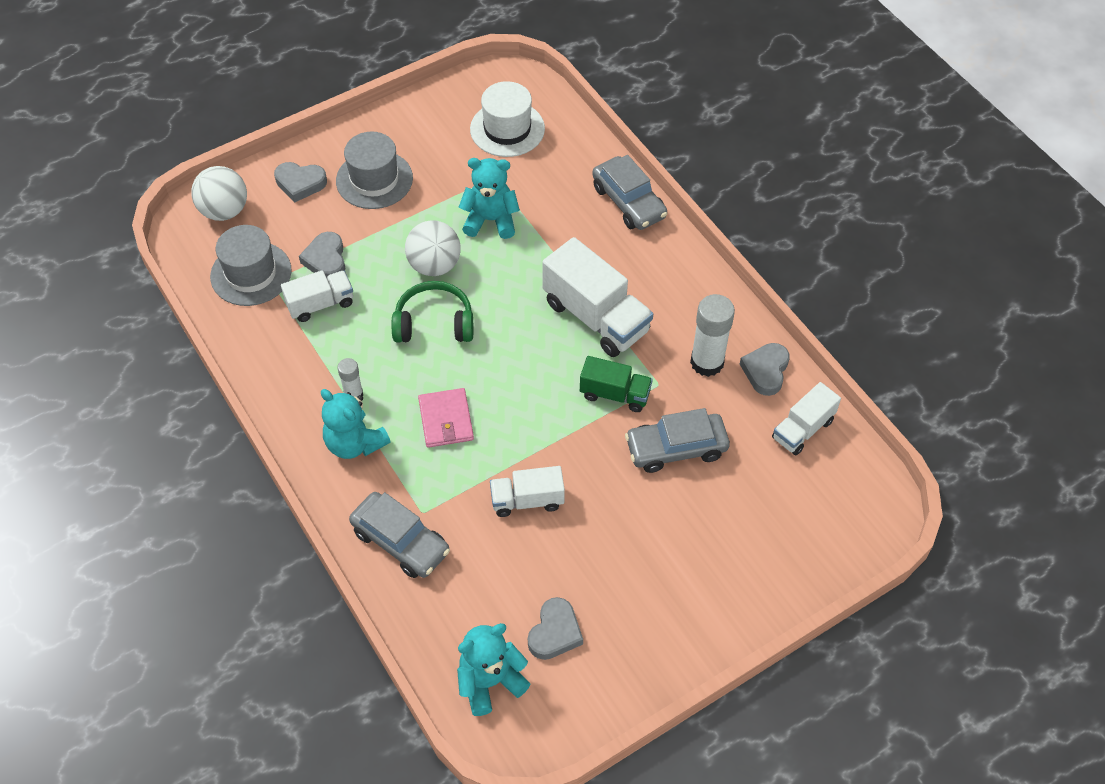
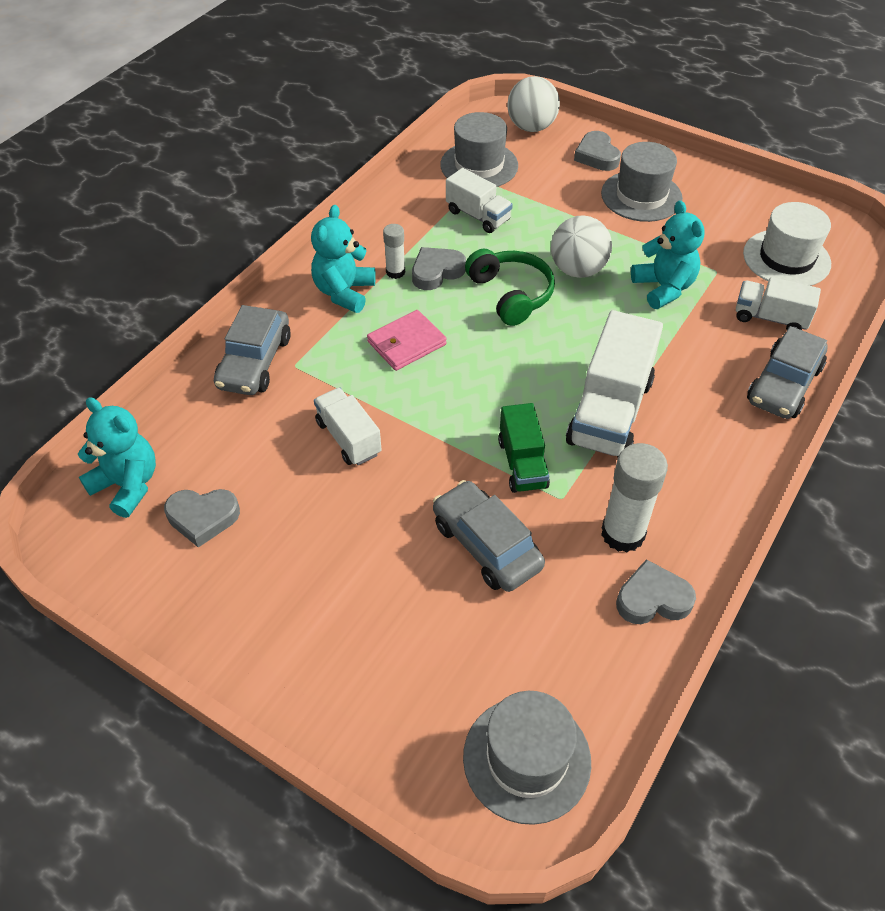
camera: 65 degrees right, 5 degrees down
grey heart [299,232,345,278] -> grey heart moved to [412,247,466,290]
white truck [772,382,841,455] -> white truck moved to [736,277,821,330]
none -> grey hat [463,691,591,825]

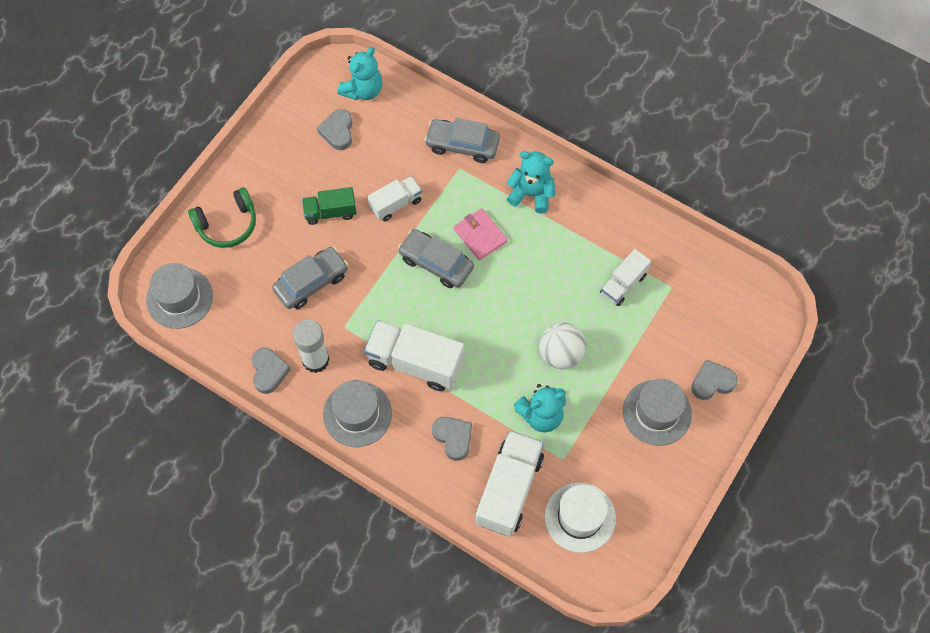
camera: 90 degrees right, 15 degrees up
white glue stick [383,224,405,279] -> none
grey heart [412,247,466,290] -> grey heart moved to [432,417,472,461]
grey hat [440,112,518,187] -> grey hat moved to [323,380,392,447]
green headphones [465,249,555,326] -> green headphones moved to [188,187,256,248]
green truck [498,403,550,493] -> green truck moved to [302,187,356,225]
white ball [507,76,560,132] -> none
white truck [736,277,821,330] -> white truck [476,430,544,537], size x1.71
grey car [747,326,828,419] -> grey car moved to [398,229,474,288]

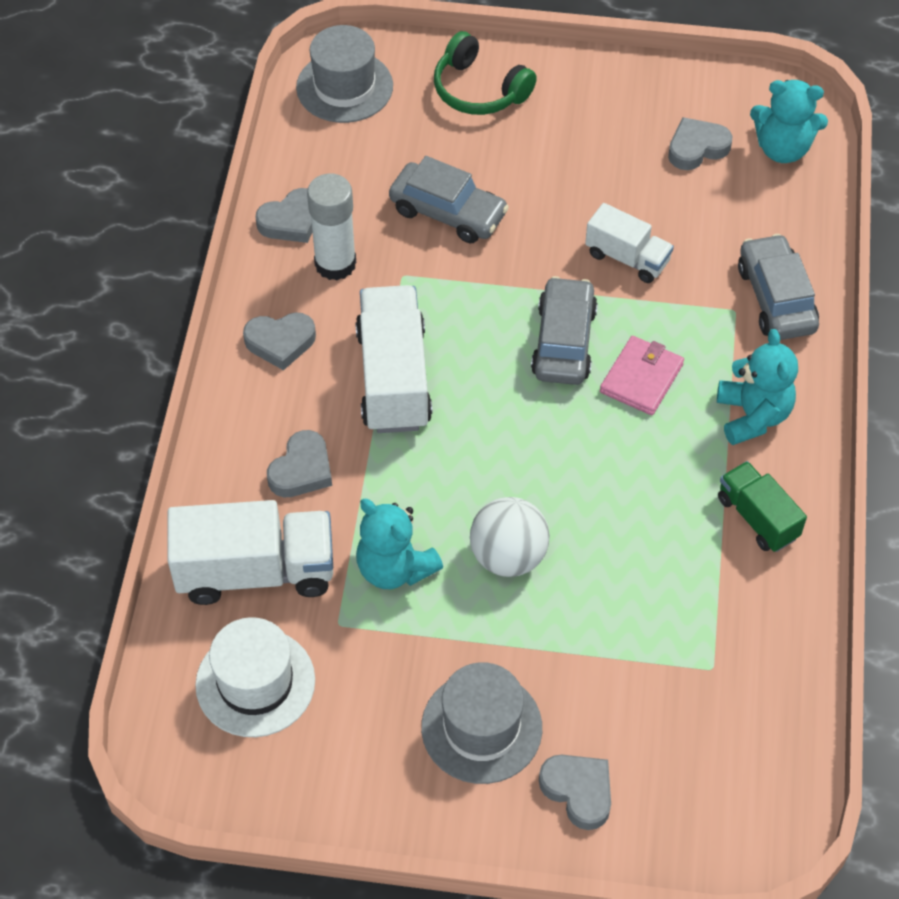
camera: 65 degrees right, 10 degrees down
green truck [302,187,356,225] -> green truck moved to [718,461,807,552]
grey hat [323,380,392,447] -> grey heart [243,312,316,370]
white truck [600,249,651,306] -> none

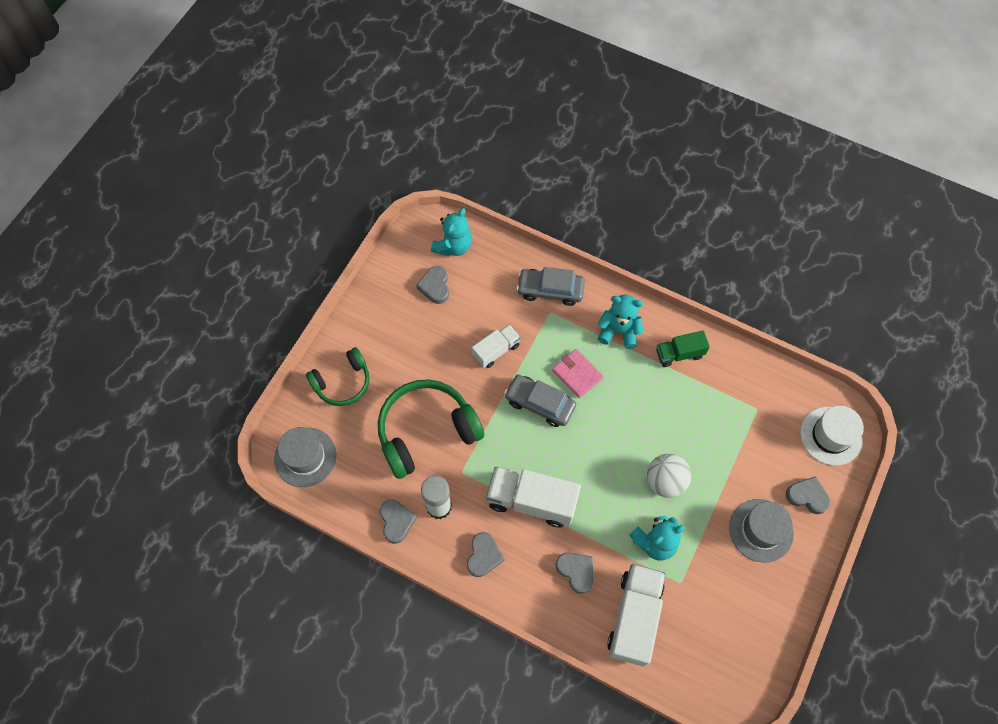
camera: 70 degrees left, 10 degrees up
white hat [195,617,315,737] -> white hat moved to [800,406,864,466]
grey car [389,156,509,243] -> green headphones [378,379,484,479]
grey heart [539,755,611,830] -> grey heart turned 45 degrees clockwise [786,476,831,514]

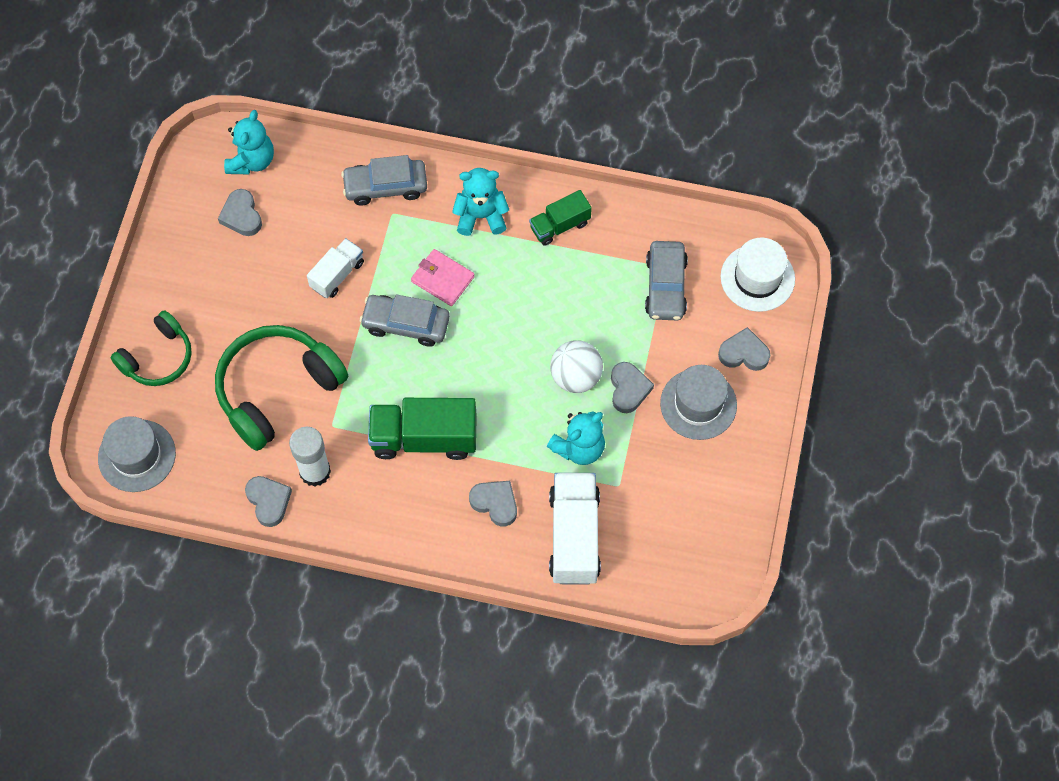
camera: 15 degrees left, 0 degrees up
grey heart [467,532,505,577] -> grey heart moved to [611,362,654,413]
white truck [486,466,581,528] -> green truck [368,398,477,460]
none -> grey car [645,241,688,320]

